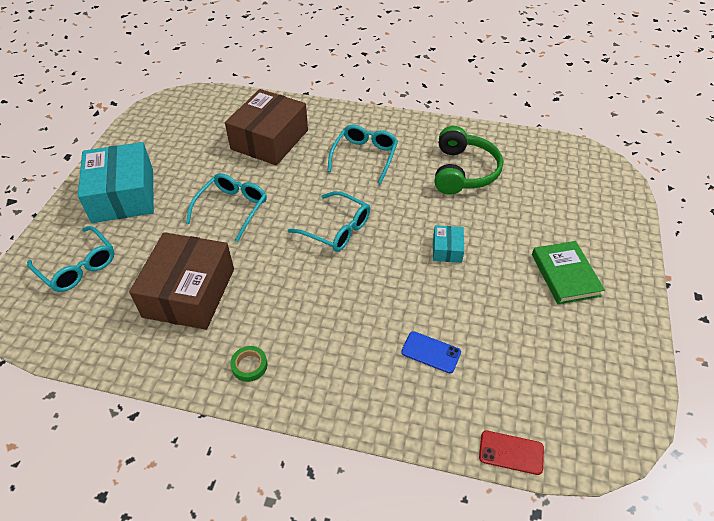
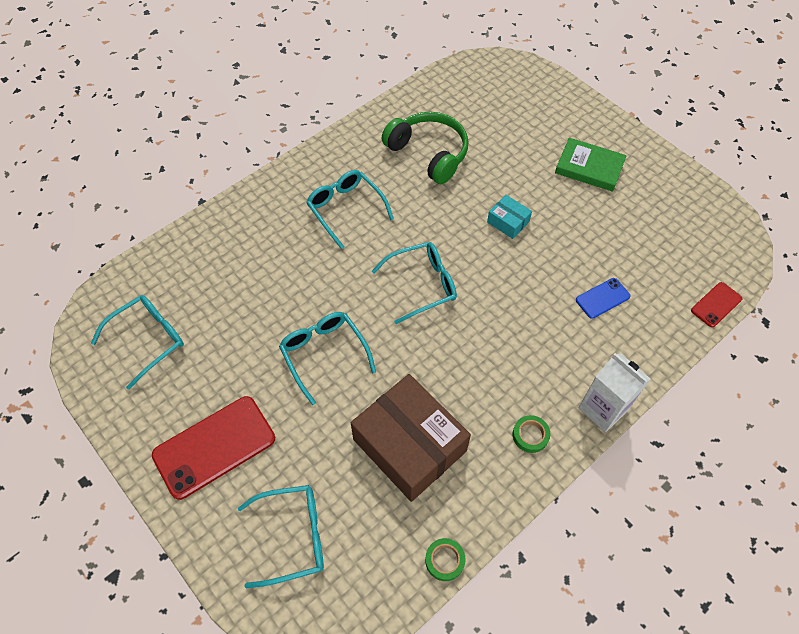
camera: 55 degrees left, 10 degrees up
turquoise box [78,142,154,223] -> red phone [152,396,275,500]
brown box [225,89,308,165] -> none
none -> turquoise glasses [91,295,184,390]
none -> green tape [425,538,465,581]
none -> white carton [579,353,651,432]

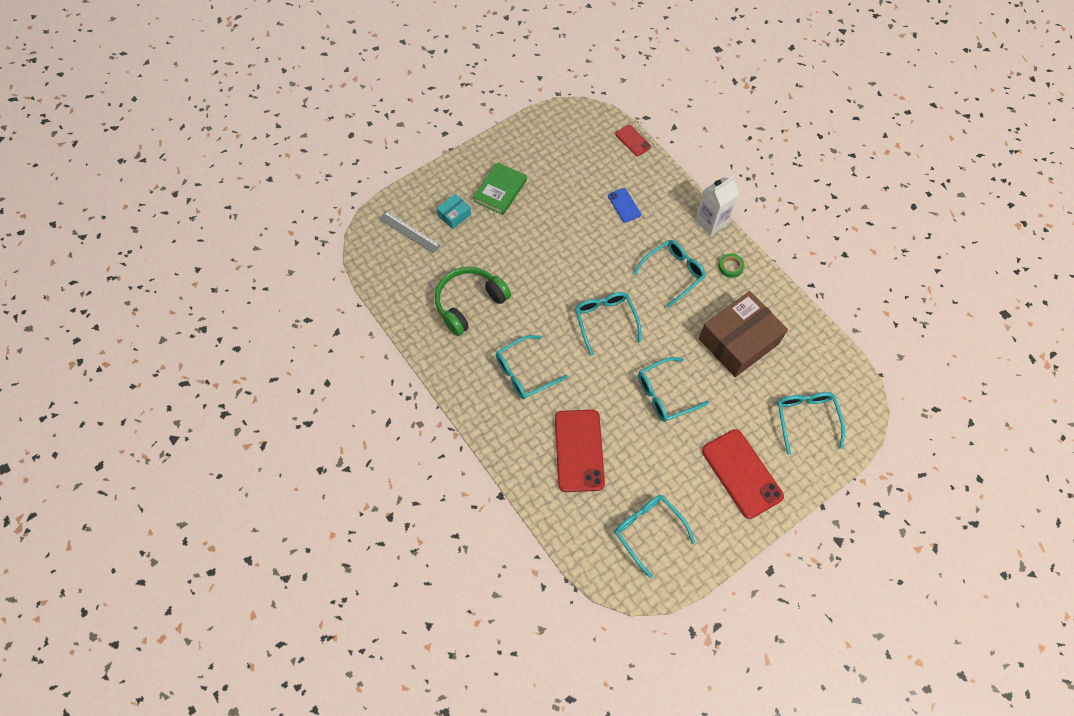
camera: 85 degrees left, 5 degrees up
green tape [425,538,465,581] -> none
turquoise box [487,195,532,239] -> turquoise box moved to [437,194,471,229]
none -> grey ruler [379,211,441,254]
none -> red phone [555,410,605,492]
none -> turquoise glasses [633,240,706,308]

